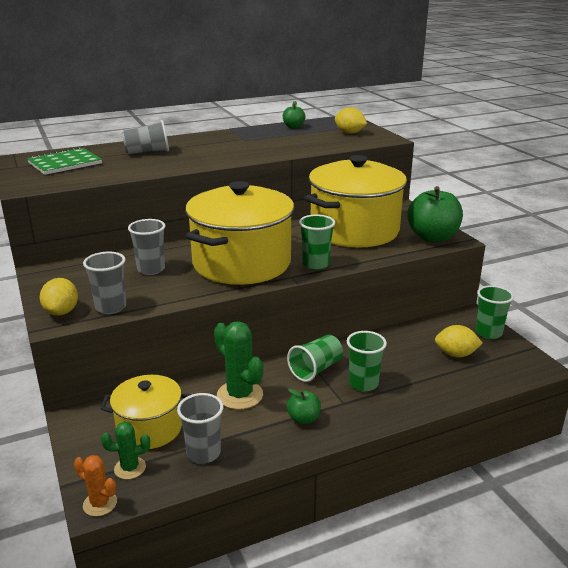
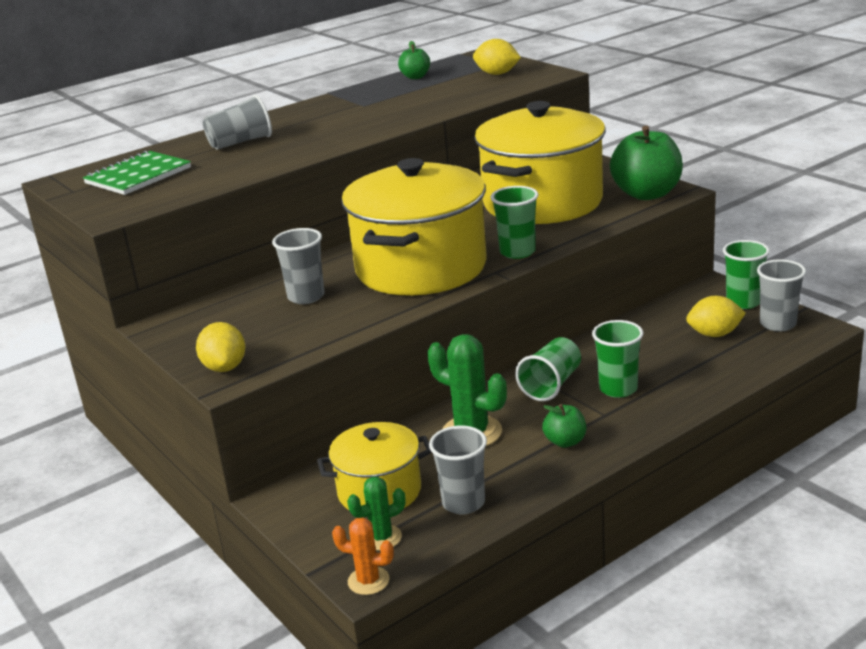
camera: 10 degrees left, 0 degrees up
grey cup [83,252,126,314] -> grey cup moved to [757,259,806,332]

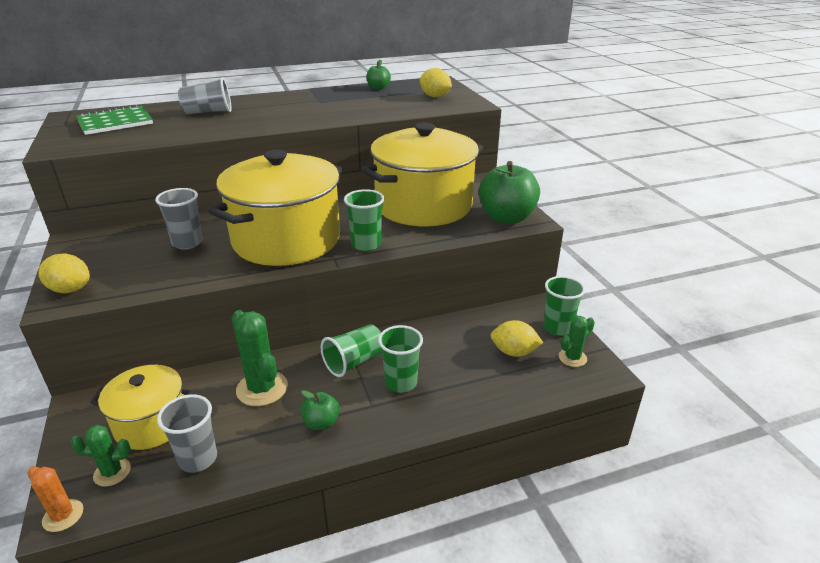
camera: 15 degrees right, 5 degrees up
yellow lemon [196,322,245,372] -> yellow lemon turned 75 degrees counterclockwise [38,253,90,293]
grey cup [757,259,806,332] -> green cactus [559,316,595,367]

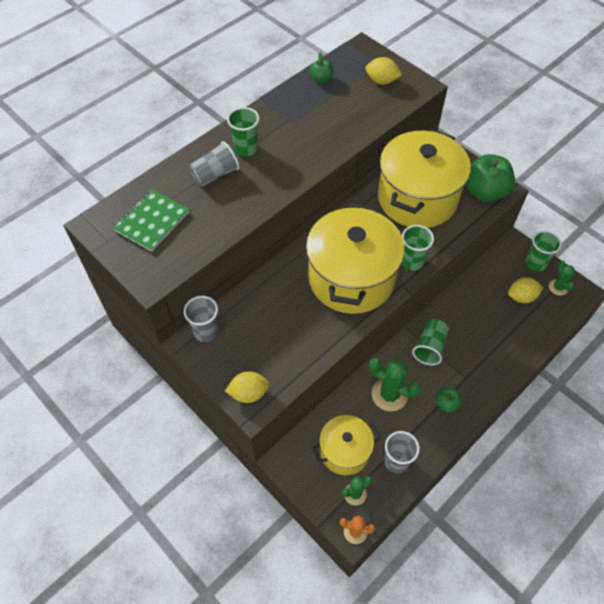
camera: 25 degrees left, 25 degrees up
grey cup [155,188,203,249] -> grey cup moved to [184,296,219,342]
green cup [378,325,423,393] -> green cup moved to [227,107,260,157]
green cactus [559,316,595,367] -> green cactus turned 45 degrees counterclockwise [549,261,575,296]

